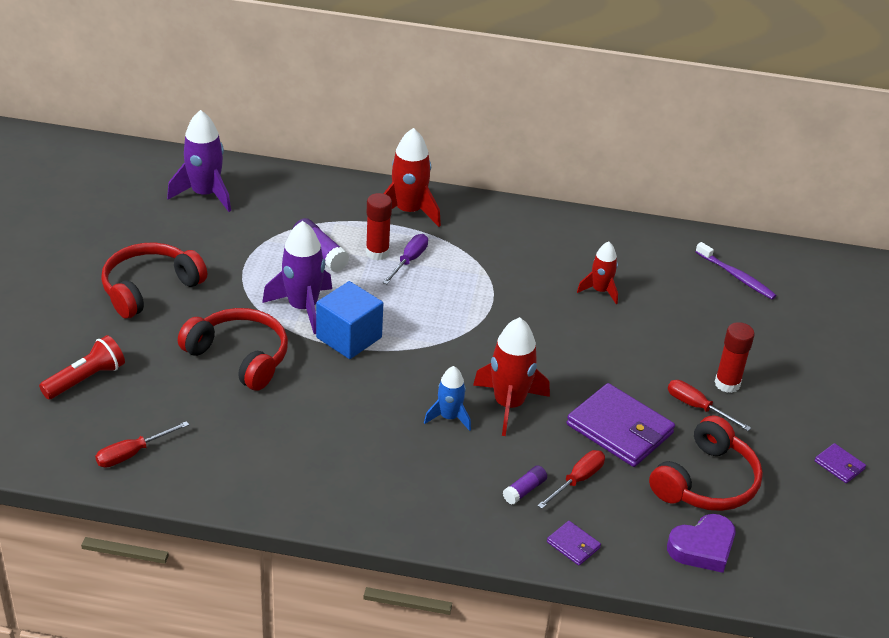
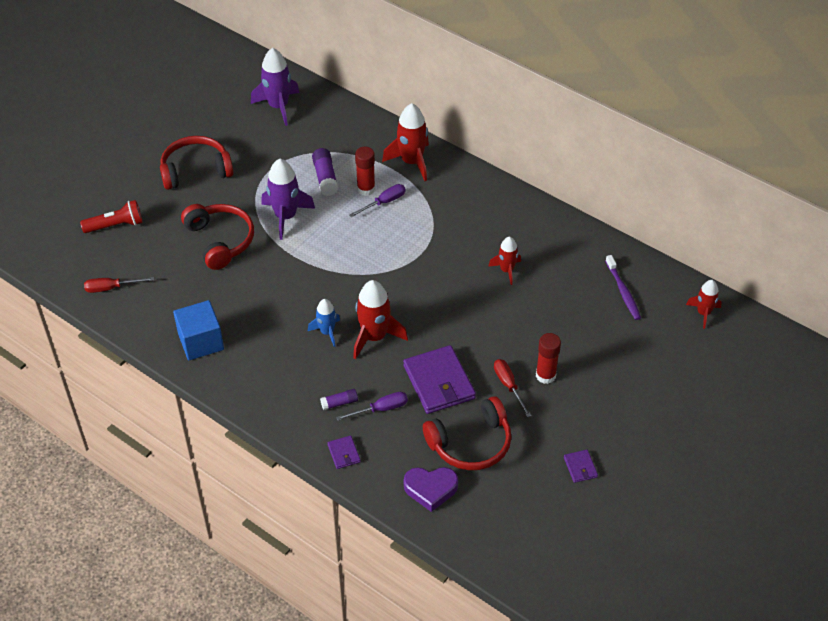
camera: 30 degrees right, 10 degrees up
blue cube [316,281,383,359] -> blue cube moved to [173,300,224,360]
red screwdriver [537,450,605,509] -> purple screwdriver [336,392,408,421]
none -> red rocket [686,280,722,329]

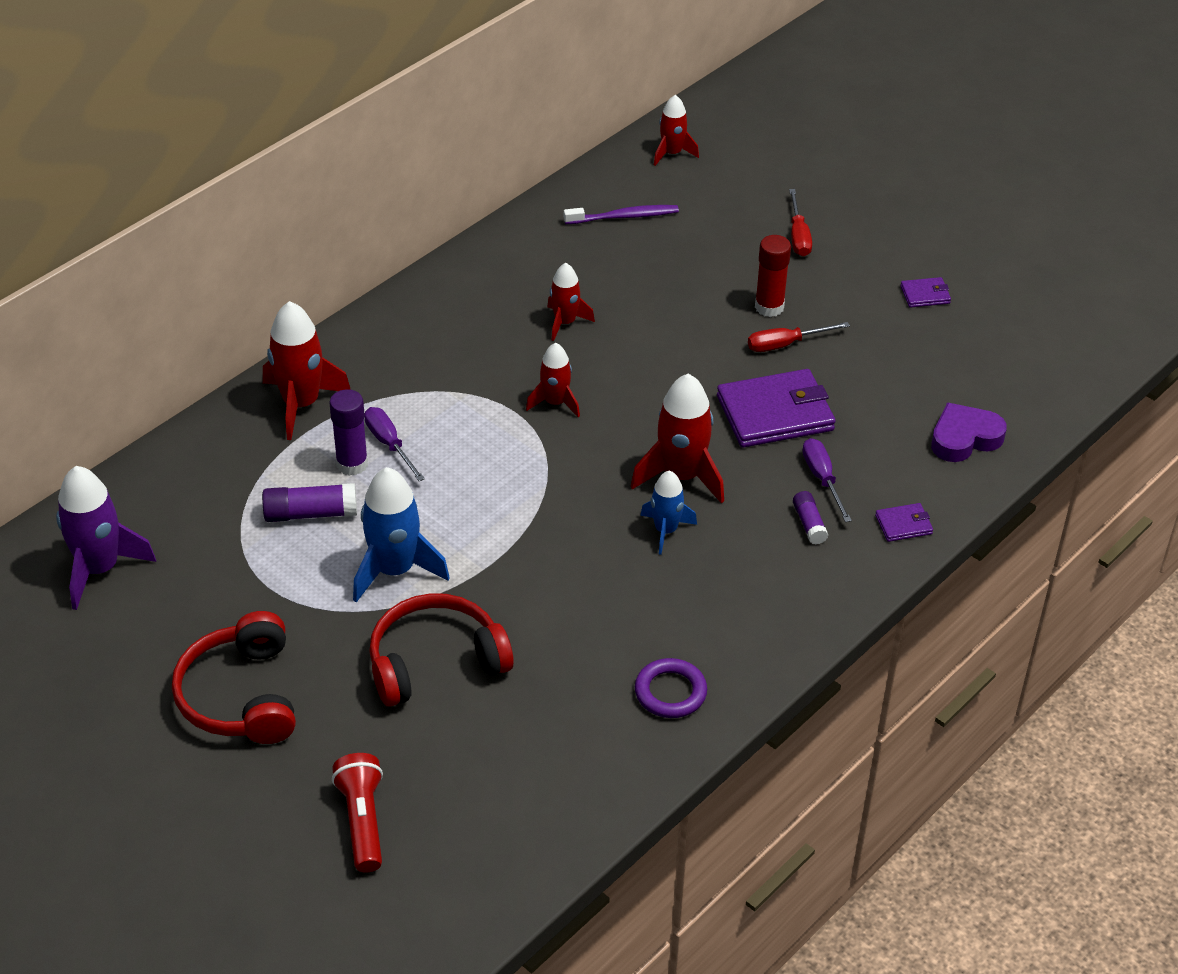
camera: 85 degrees left, 5 degrees down
red screwdriver [84,277,154,293] -> red screwdriver moved to [789,189,812,256]
blue cube [173,300,224,360] -> purple ring [635,658,707,718]
purple rocket [261,159,315,240] -> blue rocket [353,467,450,603]
red glue stick [355,147,375,196] -> purple glue stick [329,389,368,476]
purple heart [404,467,458,512] -> purple heart turned 120 degrees counterclockwise [931,403,1007,462]
red headphones [423,396,511,470] -> none
none -> red rocket [526,343,580,417]

